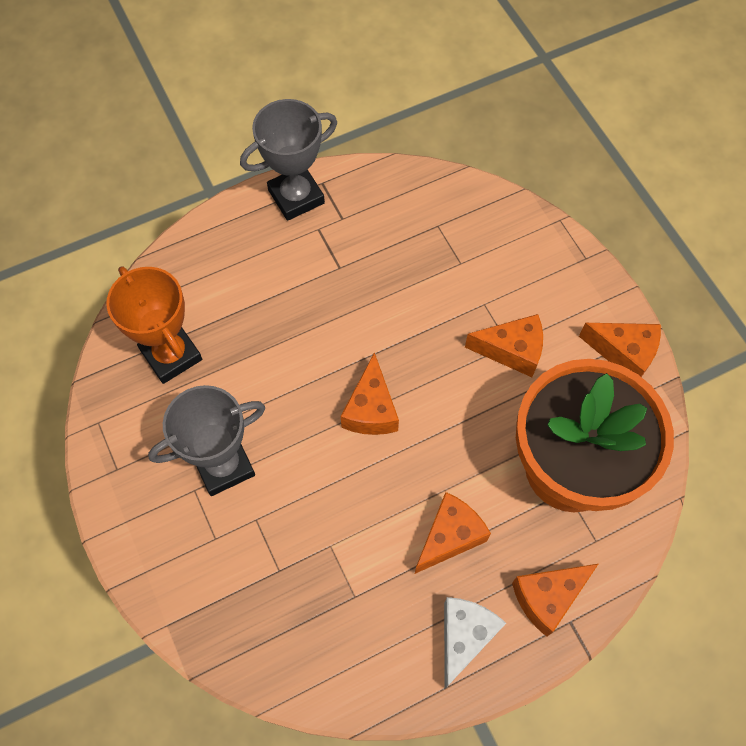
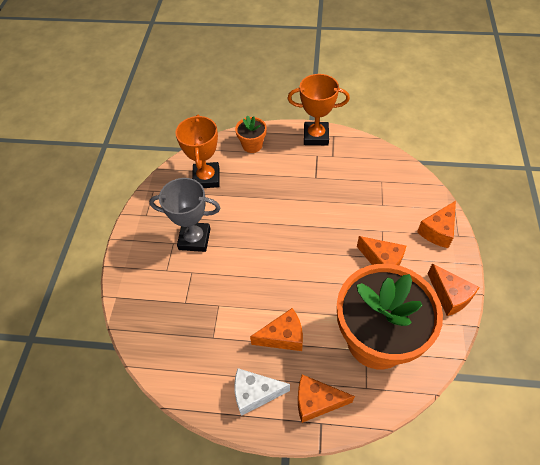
camera: 35 degrees right, 10 degrees down
grey trophy [240,99,337,221] -> orange trophy [288,74,350,145]
orange cheese [341,352,399,435] -> orange cheese moved to [417,201,456,248]
white cheese [444,597,506,689] -> white cheese turned 150 degrees counterclockwise [234,368,290,416]
none -> orange flower pot [235,115,267,153]

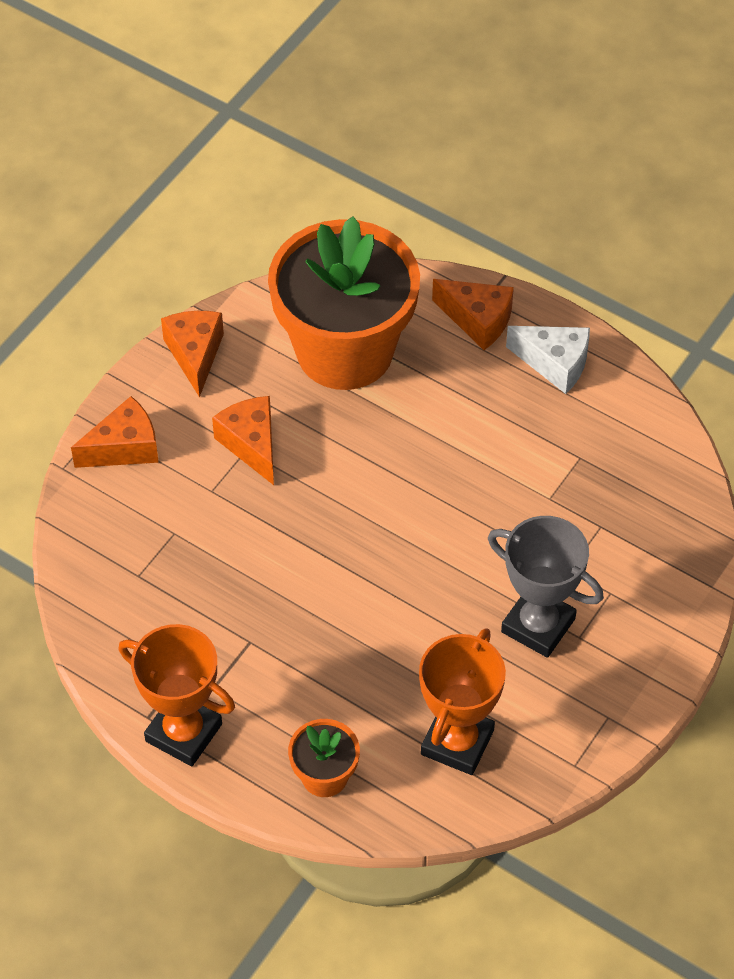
camera: 155 degrees left, 0 degrees up
orange cheese [250,308,303,351] -> none

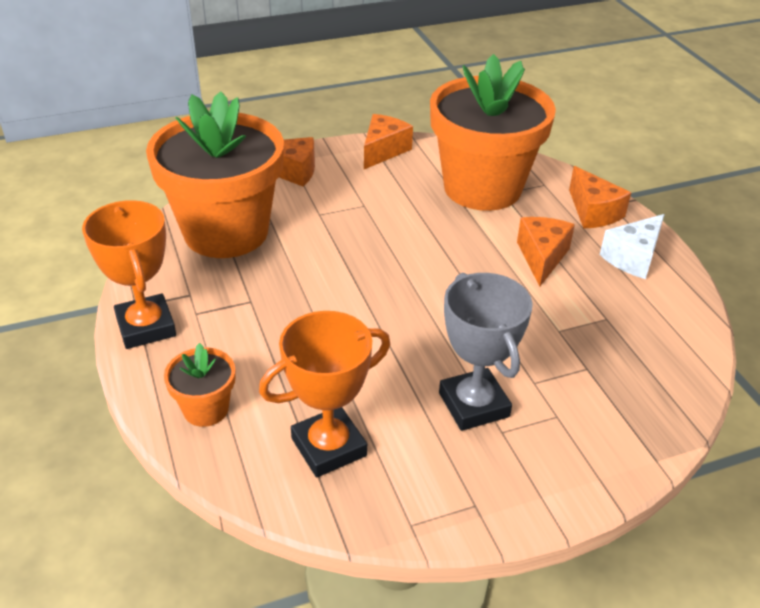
camera: 35 degrees right, 15 degrees down
orange cheese [212,396,274,485] -> orange cheese moved to [517,217,575,286]
white cheese [506,326,590,394] -> white cheese turned 75 degrees clockwise [600,214,665,279]
none -> orange flower pot [146,91,284,258]

